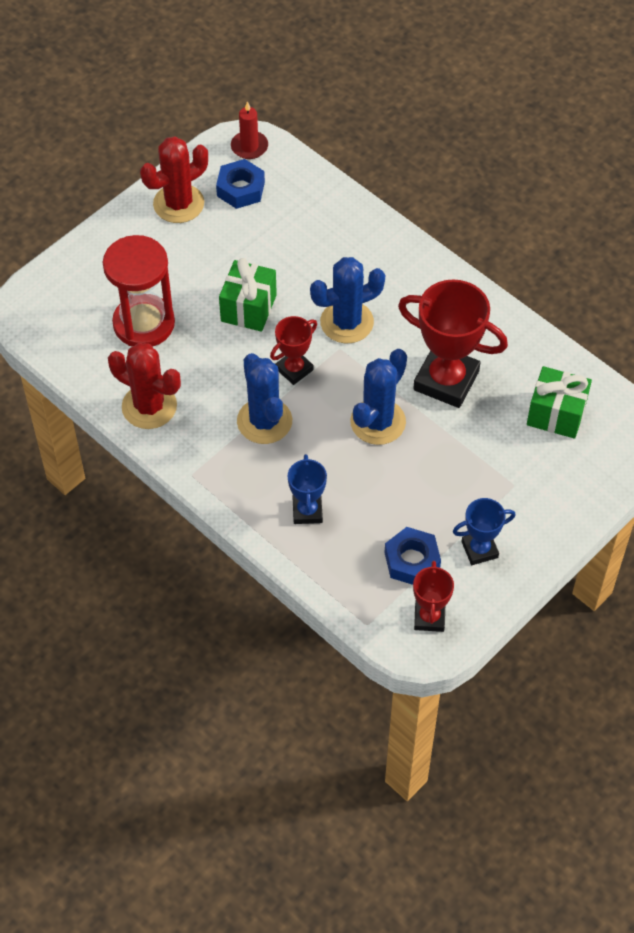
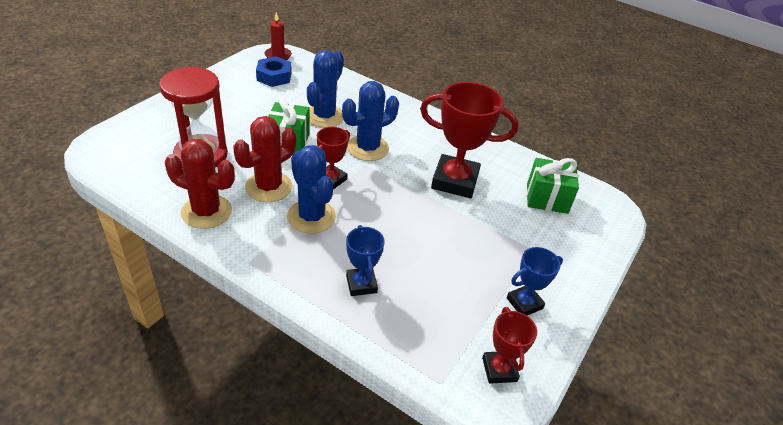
camera: 15 degrees left, 15 degrees down
red cactus [140,136,208,223] -> red cactus moved to [233,116,296,202]
blue cactus [350,349,407,445] -> blue cactus moved to [307,50,344,128]
blue nut [384,527,441,585] -> none

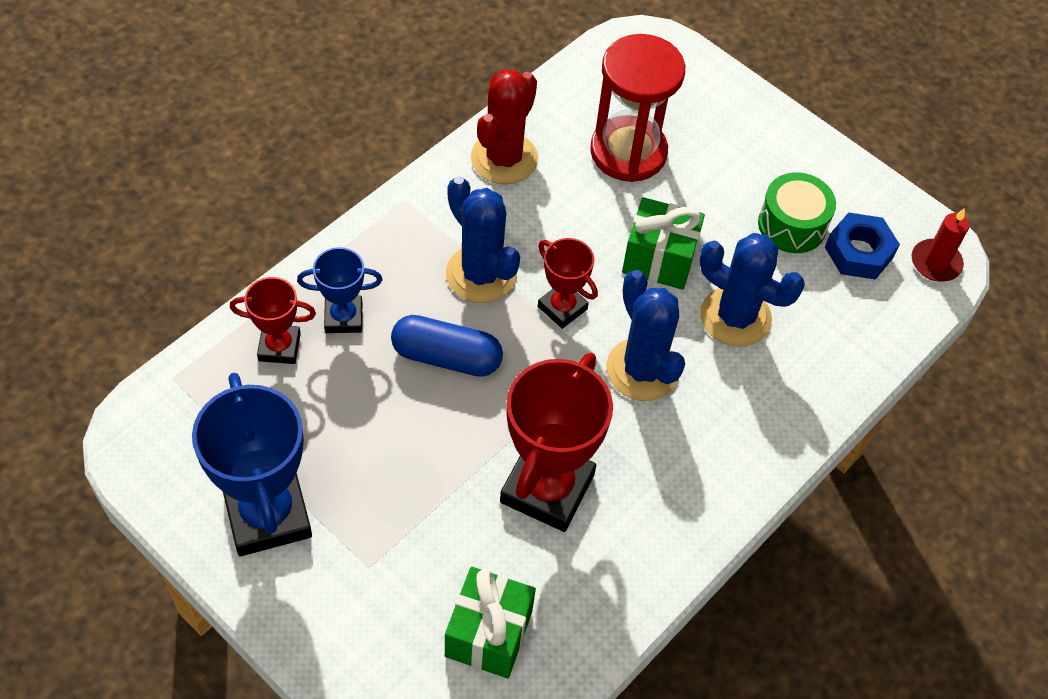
camera: 100 degrees right, 15 degrees up
red cactus [233,116,296,202] -> none
blue cactus [287,145,336,234] -> blue cactus turned 75 degrees clockwise [446,176,520,303]
red trophy [482,307,537,384] -> red trophy moved to [230,277,316,364]
blue trophy [507,247,563,315] -> blue trophy [192,372,312,556], size x1.85
none -> blue capsule [391,315,503,377]
none -> green drum [758,172,836,253]

